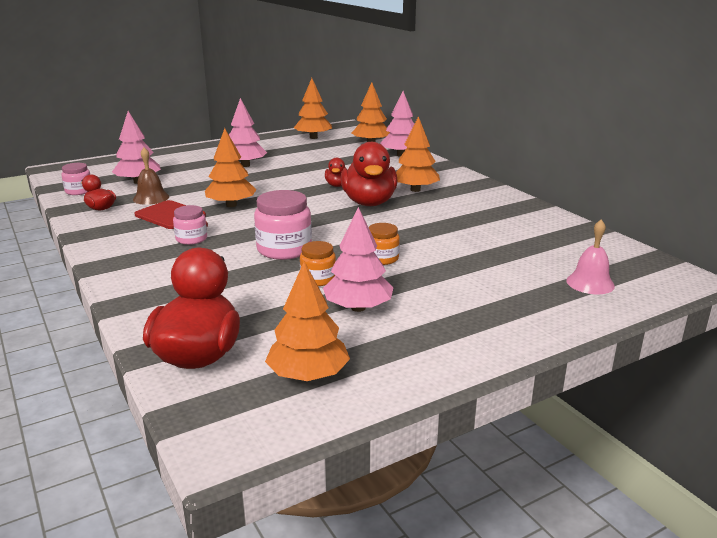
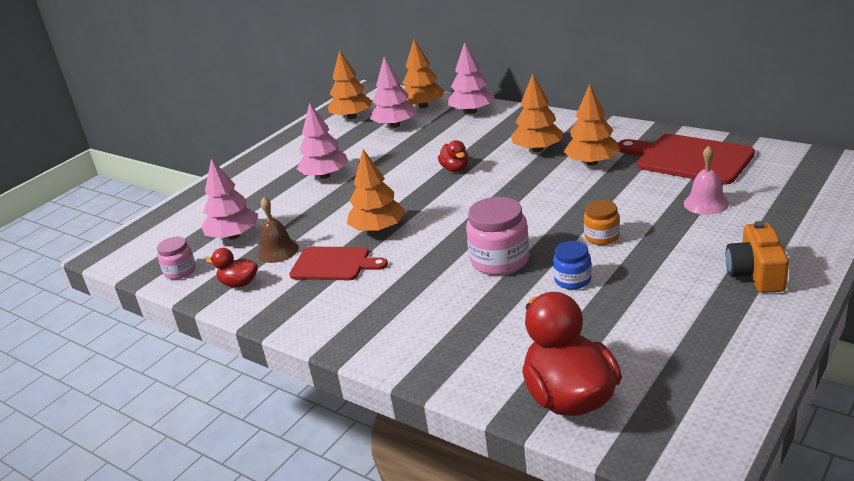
camera: 20 degrees left, 5 degrees up
pink jar [173,205,207,245] -> none
orange tree [265,262,350,381] -> orange tree moved to [564,84,620,166]
orange jar [300,241,336,286] -> blue jar [553,241,592,289]
pink tree [323,207,394,312] -> pink tree moved to [370,57,417,128]
red duck [341,142,398,206] -> none
pink bell [566,219,615,294] -> pink bell moved to [684,146,729,215]
none -> red cutting board [618,134,755,185]
none -> orange camera [726,221,789,293]

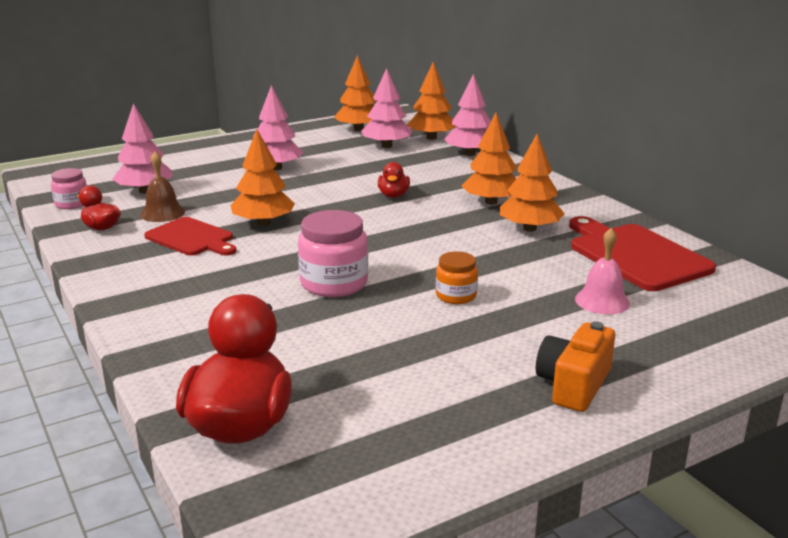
camera: 20 degrees right, 5 degrees down
blue jar [553,241,592,289] -> none

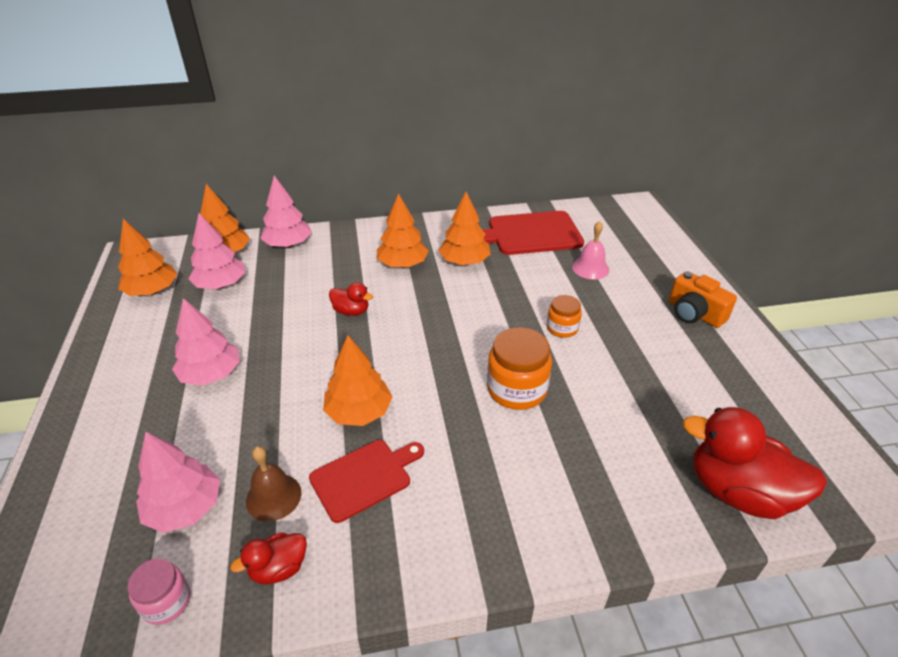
camera: 70 degrees left, 15 degrees up
pink jar [298,210,368,297] -> orange jar [487,327,552,410]

